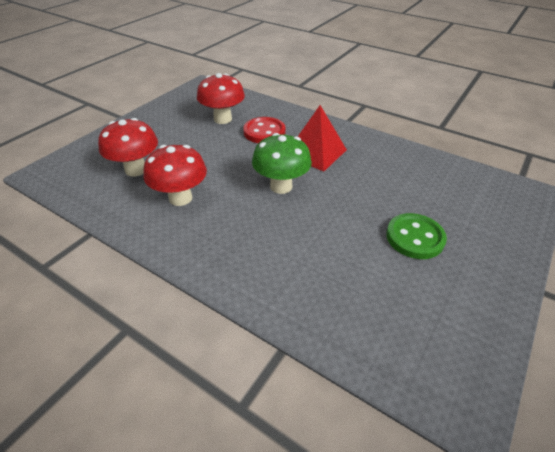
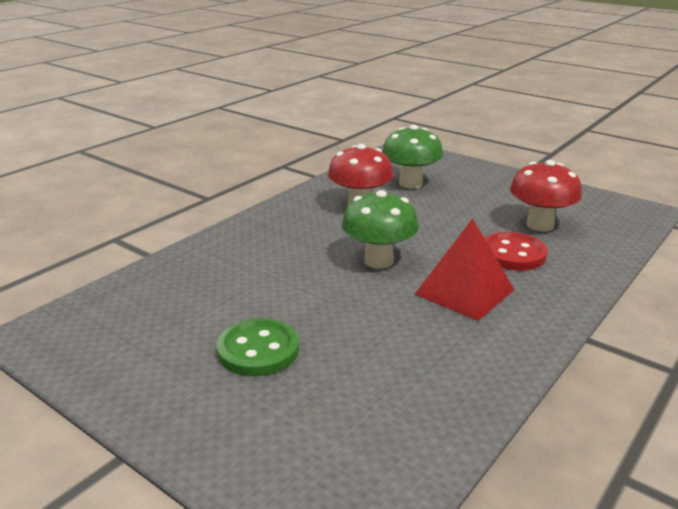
camera: 95 degrees right, 15 degrees down
red mushroom [98,118,158,176] -> green mushroom [382,125,443,188]

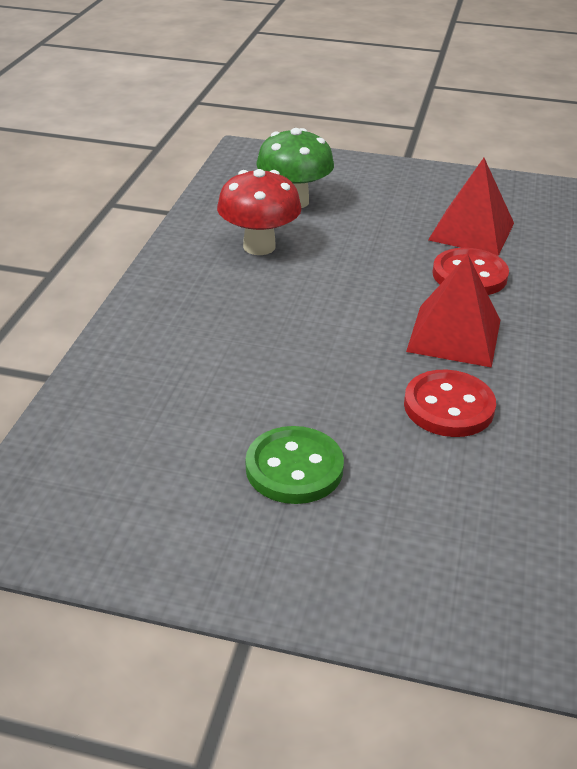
camera: 25 degrees left, 10 degrees up
green mushroom [342,190,419,269] -> none
red mushroom [510,160,582,232] -> red pyramid [428,158,514,256]
none -> red button [404,370,496,437]

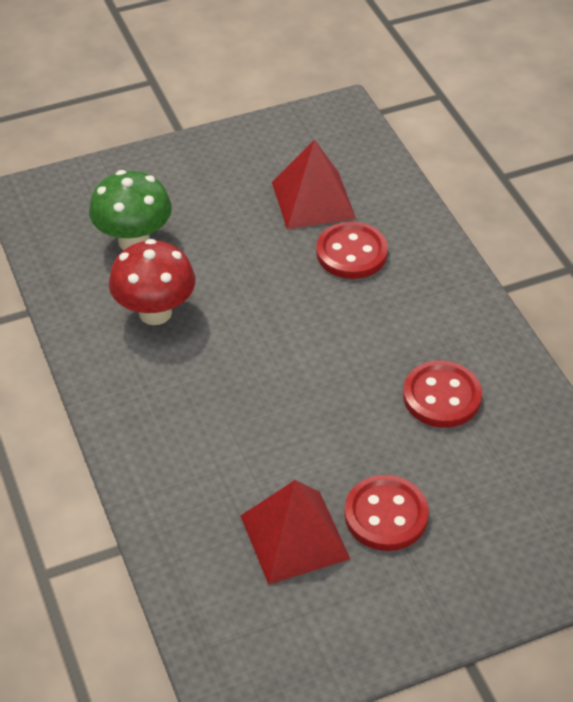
camera: 35 degrees left, 10 degrees up
green button [246,426,344,504] -> red button [344,475,429,551]
red pyramid [406,254,500,368] -> red pyramid moved to [241,480,350,585]

